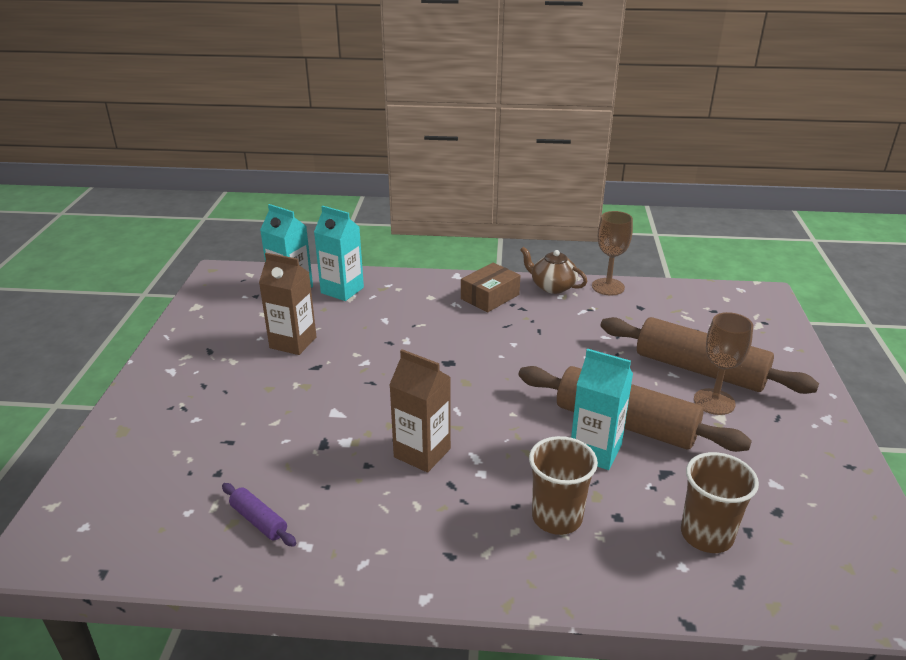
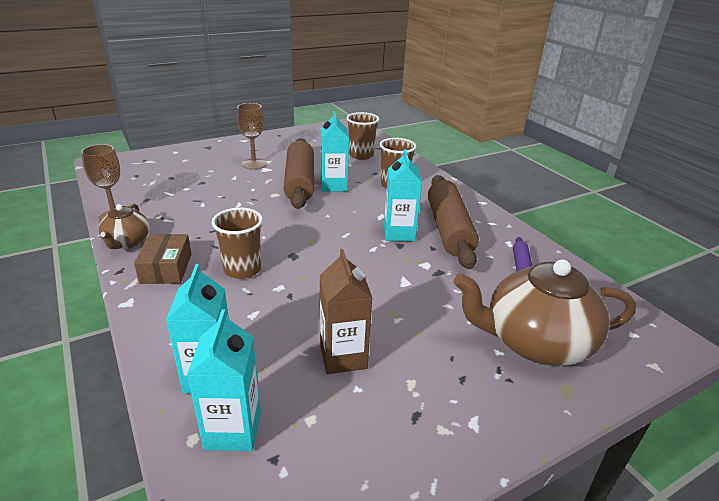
camera: 125 degrees left, 0 degrees up
brown carton [389,349,451,473] -> turquoise carton [384,149,422,242]
brown box [461,263,520,312] -> brown box turned 75 degrees clockwise [134,234,191,284]
brown rolling pin [600,317,819,394] -> brown rolling pin moved to [428,175,479,269]
none -> brown cup [211,208,263,279]
none -> brown teapot [454,259,636,366]

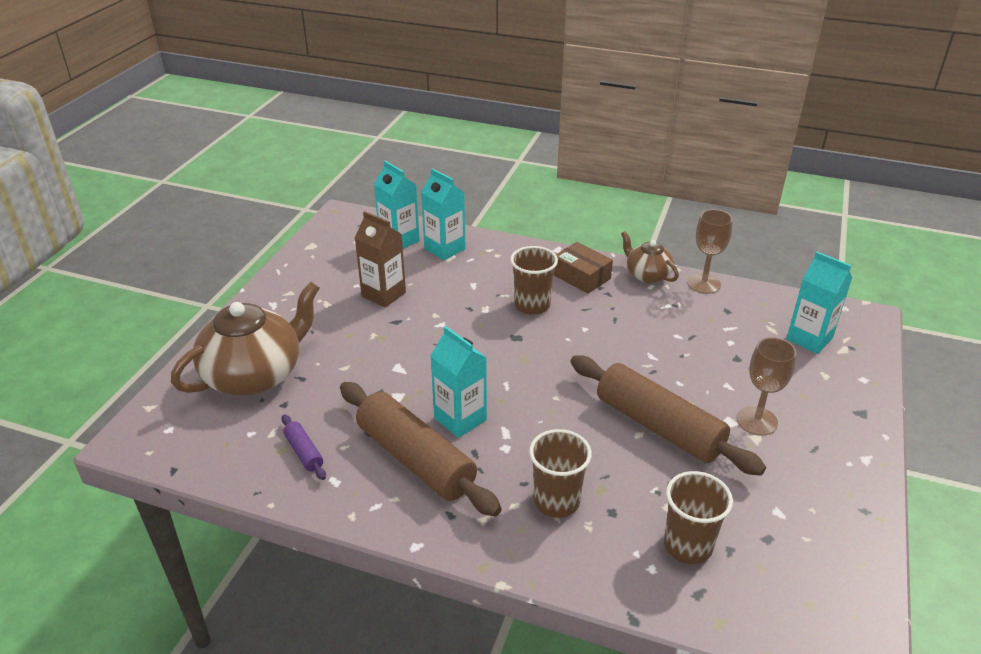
camera: 140 degrees right, 5 degrees up
turquoise carton [321,111,349,192] -> turquoise carton moved to [786,252,852,354]

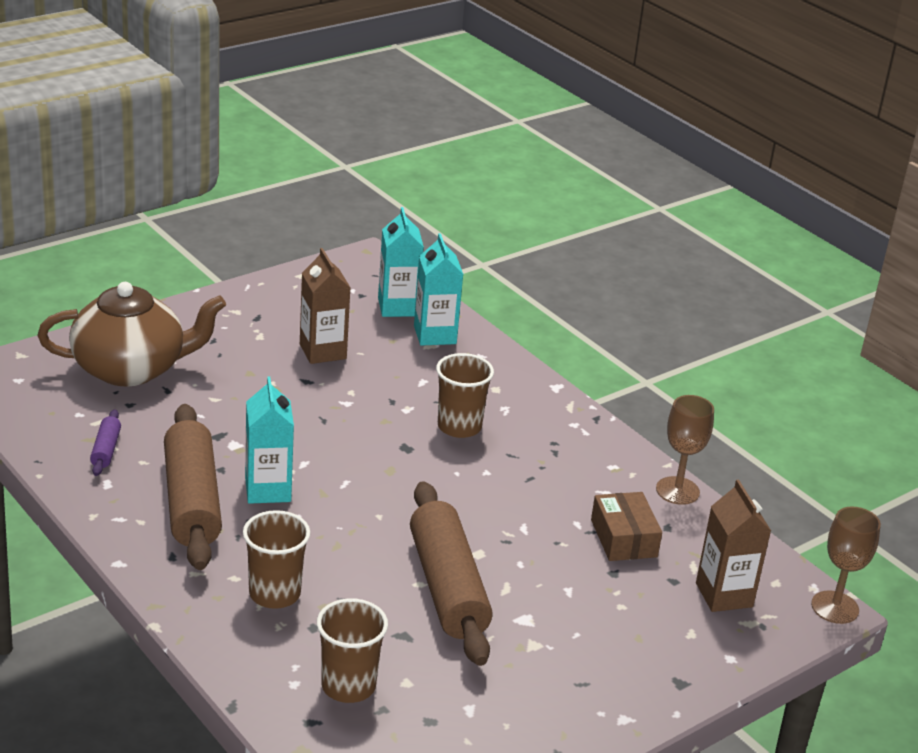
camera: 30 degrees right, 5 degrees down
brown box [554,242,613,294] -> brown box moved to [591,492,662,561]
brown teapot [621,231,679,283] -> none
brown goblet [737,337,797,436] -> brown goblet moved to [811,506,881,624]
turquoise carton [786,252,852,354] -> brown carton [696,480,771,612]

